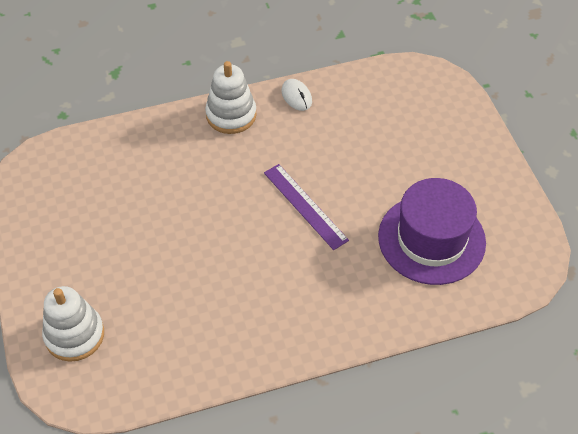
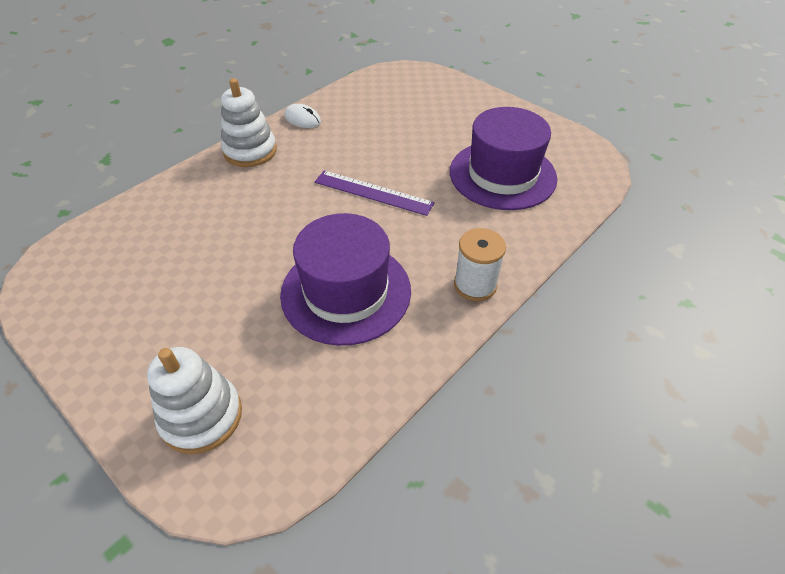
camera: 30 degrees left, 5 degrees down
none -> purple hat [280,213,411,346]
none -> white spool [454,228,506,301]

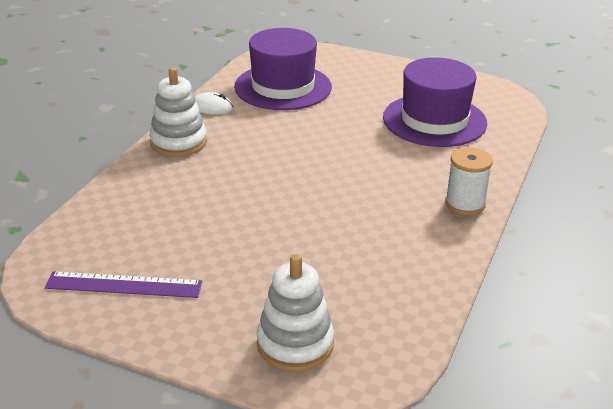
camera: 20 degrees left, 15 degrees down
purple hat [280,213,411,346] -> purple hat moved to [234,28,332,110]
purple ruler [315,171,435,216] -> purple ruler moved to [45,271,202,298]

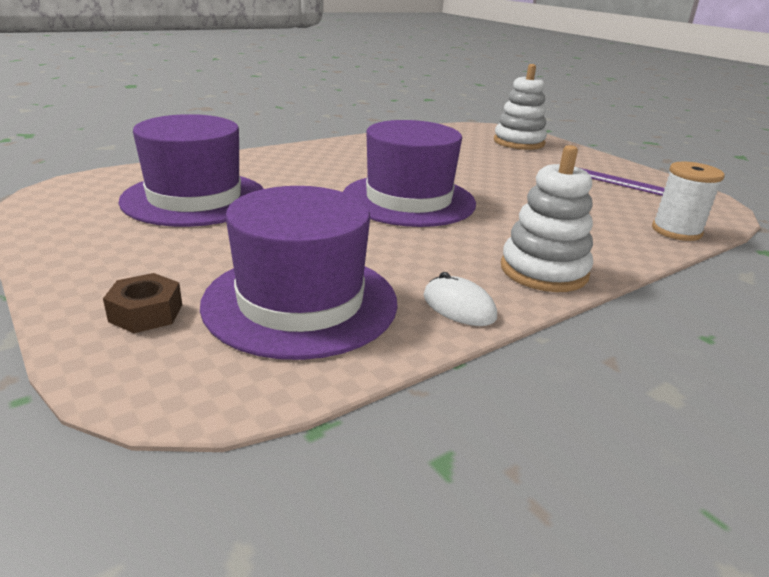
camera: 150 degrees left, 5 degrees down
white spool [445,147,493,215] -> white spool moved to [652,161,725,241]
none -> brown nut [103,273,182,333]
none -> purple hat [343,120,476,227]

